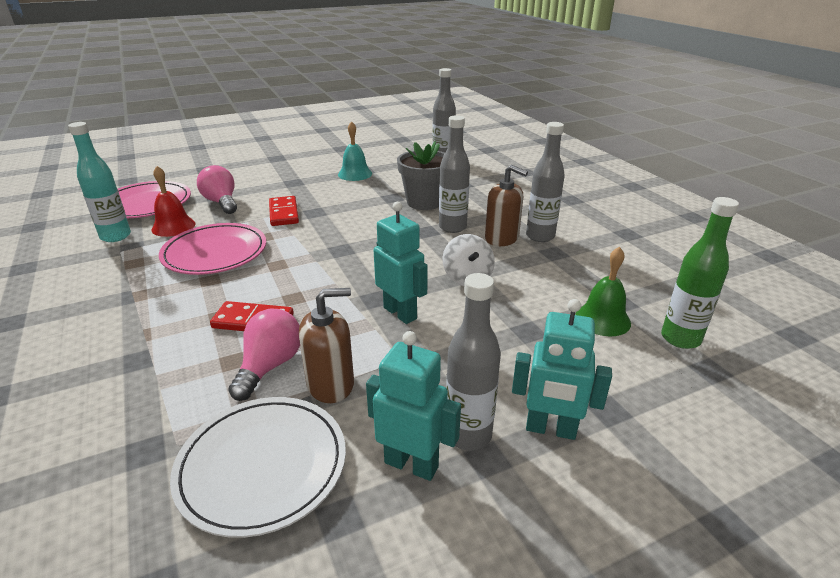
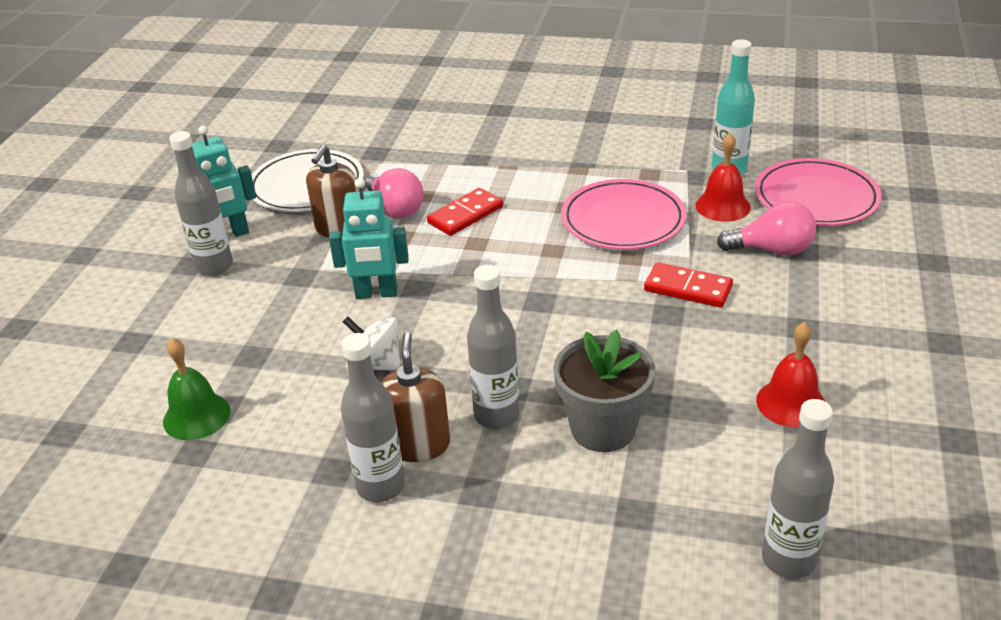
camera: 130 degrees right, 5 degrees up
turquoise bell [338,121,372,181] -> red bell [756,322,825,427]
brown soap dispenser [485,165,528,246] -> brown soap dispenser turned 105 degrees clockwise [381,332,450,462]
turquoise robot [512,299,612,440] -> none
green bottle [661,197,739,349] -> none

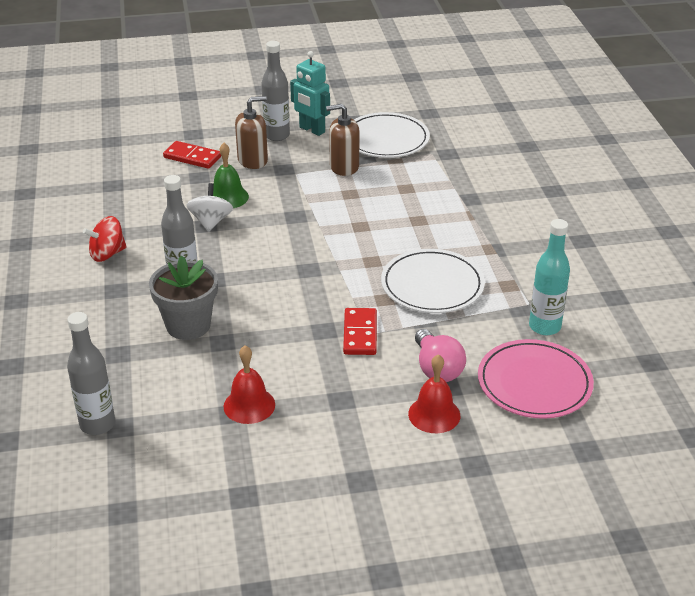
camera: 65 degrees right, 0 degrees up
green bell [163,338,231,440] -> green bell moved to [213,143,249,208]
turquoise robot [329,178,409,299] -> none
grey bottle [341,333,405,502] -> red spinning top [83,216,127,262]
pink light bulb [365,168,424,219] -> none
brown soap dispenser [381,332,450,462] -> brown soap dispenser moved to [235,96,268,169]
red domino [427,188,503,236] -> red domino moved to [163,141,221,169]
pink plate [561,179,687,250] -> white plate [381,249,485,313]
red bell [696,133,751,222] -> red bell moved to [408,354,460,433]

